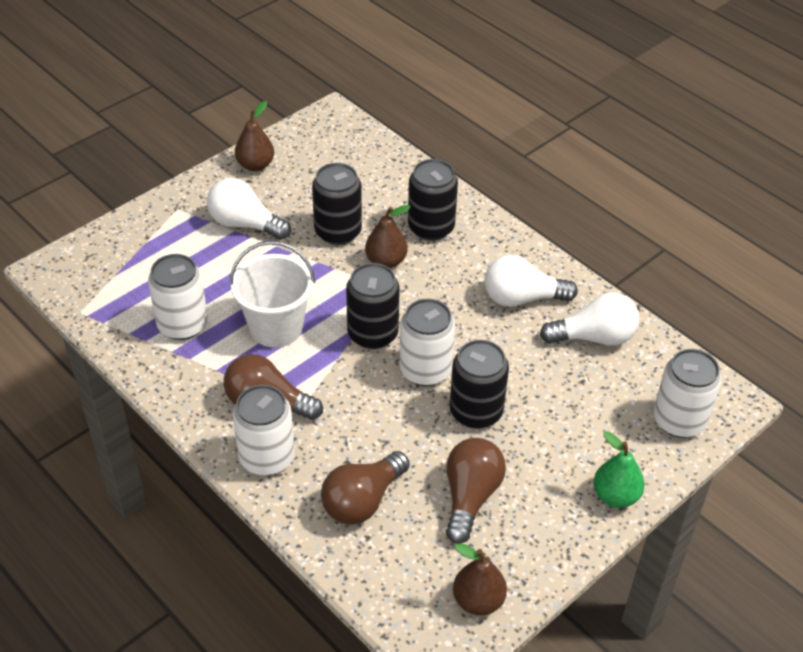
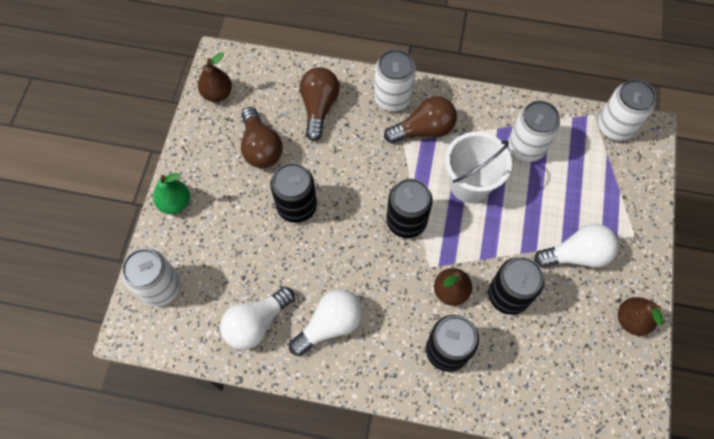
camera: 145 degrees right, 20 degrees up
white can [399,299,455,386] -> white can moved to [598,79,656,141]

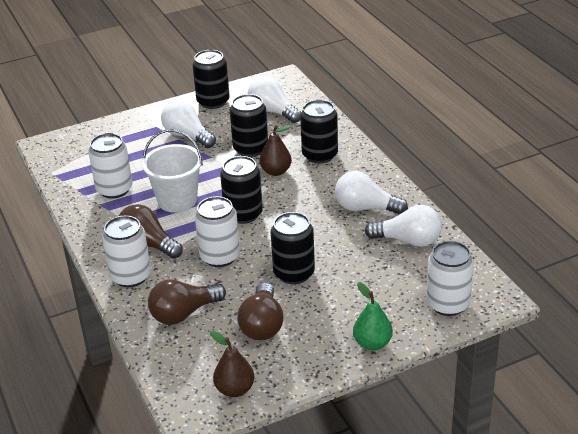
camera: 125 degrees left, 30 degrees down
brown light bulb [241,107,283,168] -> brown light bulb turned 150 degrees clockwise [237,282,284,340]
white can [598,79,656,141] -> white can moved to [195,196,240,267]
brown pear [618,297,663,336] -> black can [193,50,230,109]
none -> white light bulb [248,76,301,123]

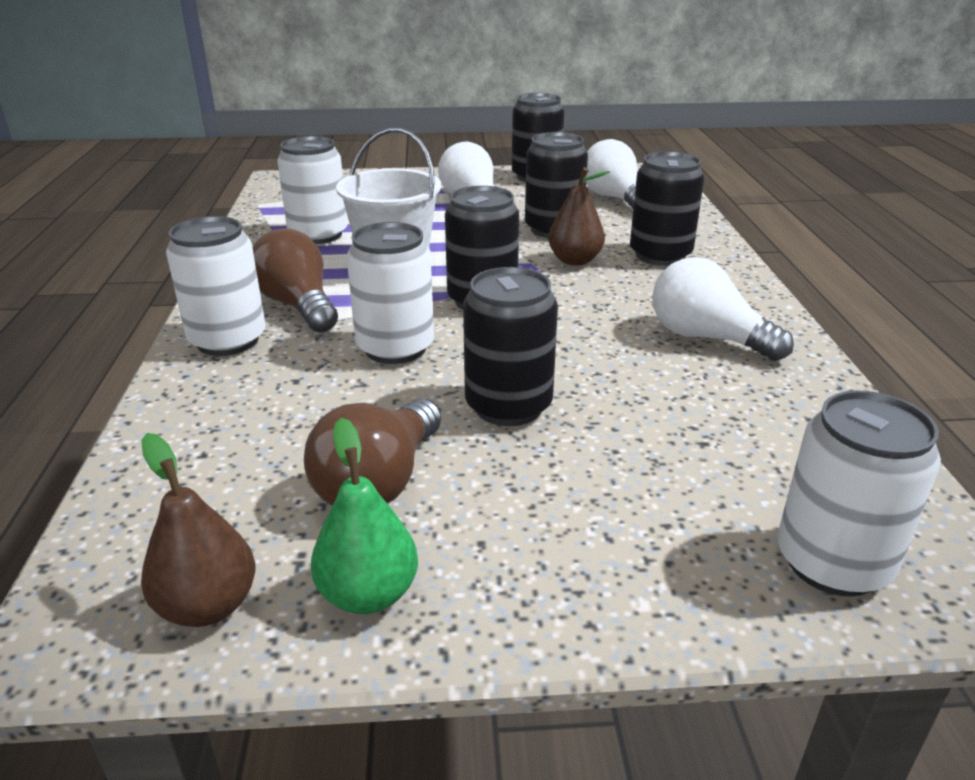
camera: 20 degrees right, 5 degrees down
brown light bulb [148,279,226,325] -> none
green pear [353,282,393,350] -> green pear moved to [311,417,418,614]
white light bulb [365,205,442,247] -> none

